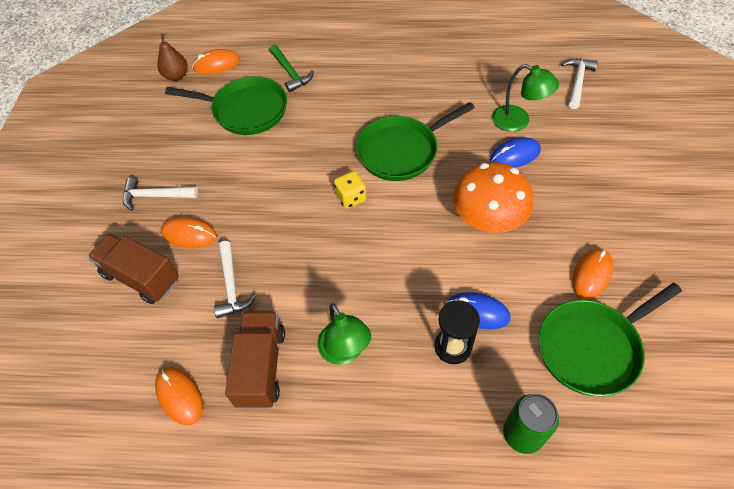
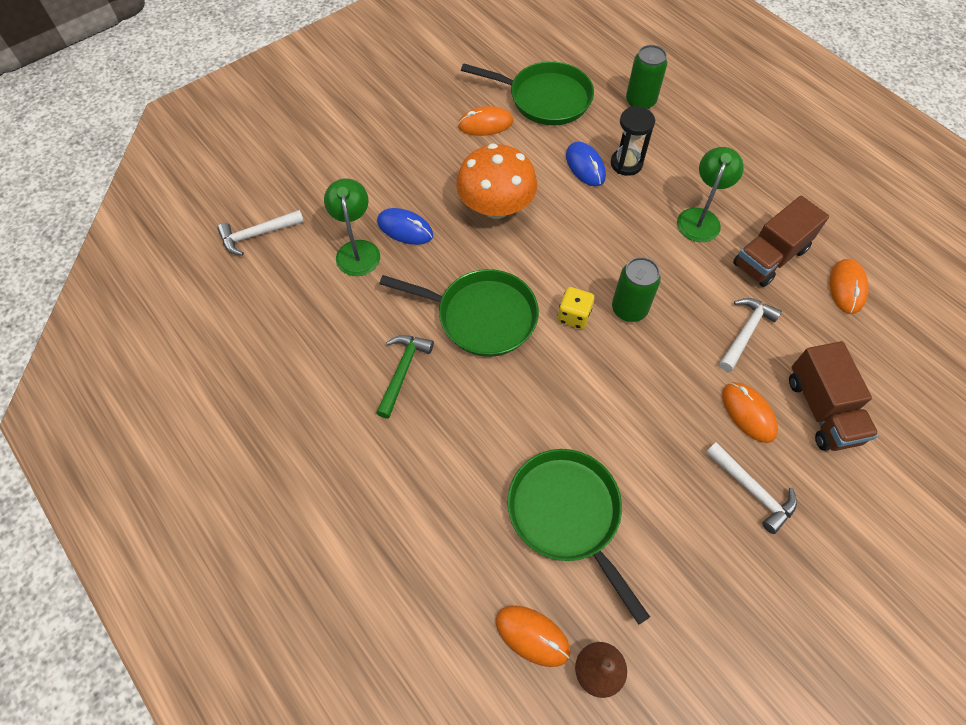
camera: 135 degrees left, 5 degrees up
green hammer [269,45,314,92] -> green hammer moved to [376,335,434,418]
none -> green can [612,257,661,322]

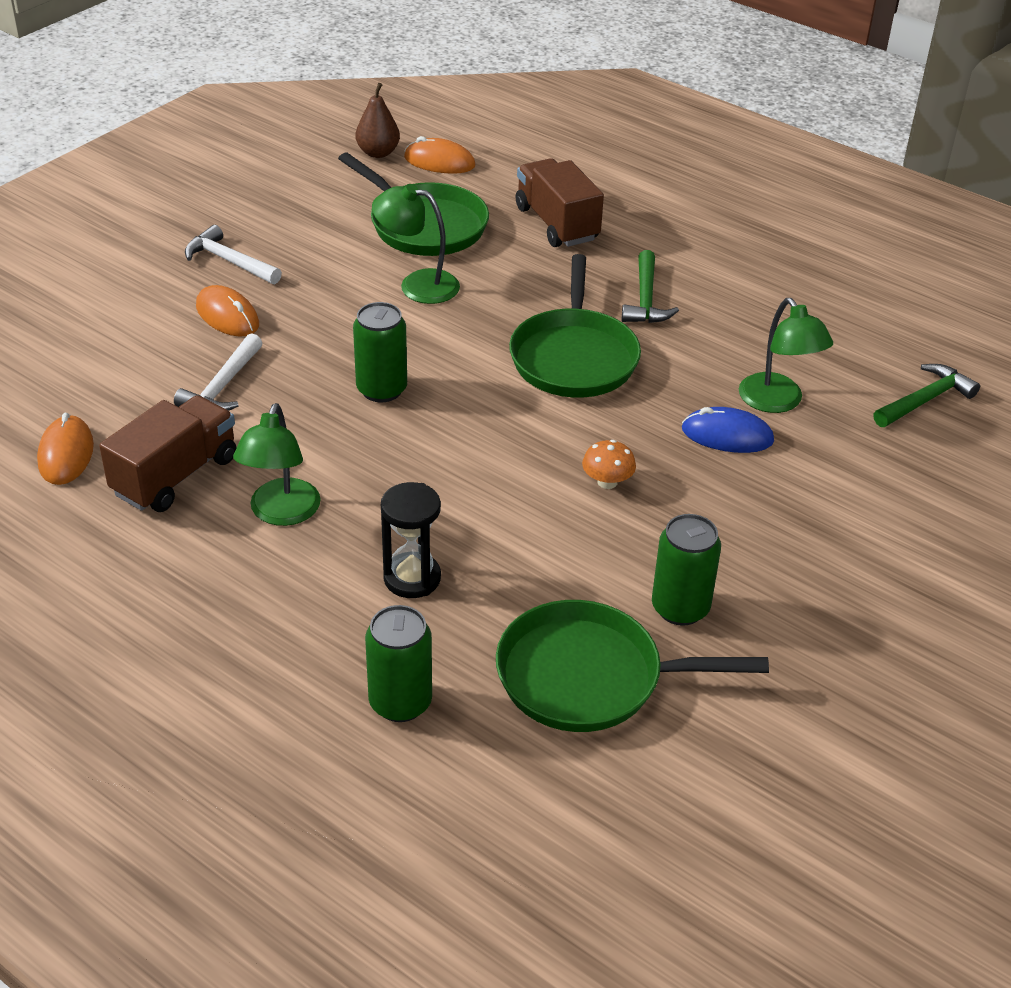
camera: 165 degrees right, 20 degrees down
white hammer [217,210,304,256] -> green hammer [873,364,980,427]
green pan [379,269,539,357] -> green pan turned 90 degrees counterclockwise [509,254,641,398]
orange mushroom [456,143,537,219] -> orange mushroom [582,440,636,489], size x0.43
orange mouse [458,106,513,136] -> green can [652,514,721,626]
yellow dice [558,287,594,329] -> none
blue mouse [566,141,606,186] -> none
brown truck [789,341,879,451] -> brown truck moved to [515,158,604,247]
none -> green lamp [372,184,460,304]

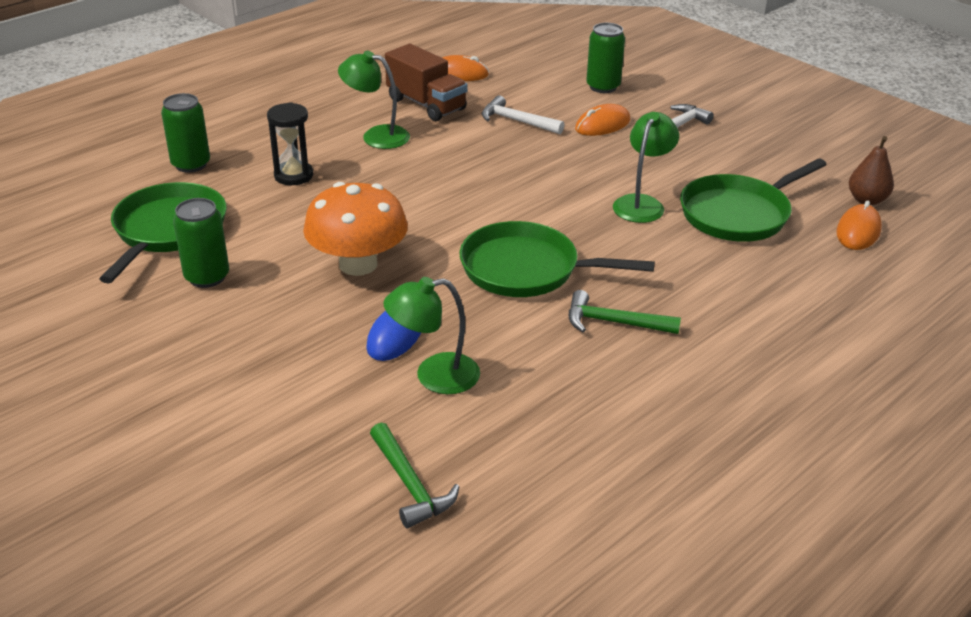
camera: 100 degrees right, 5 degrees down
green can [353,302,407,402] -> green can moved to [586,23,625,93]
brown truck [515,158,604,247] -> none
orange mushroom [582,440,636,489] -> orange mushroom [303,182,408,276], size x2.33

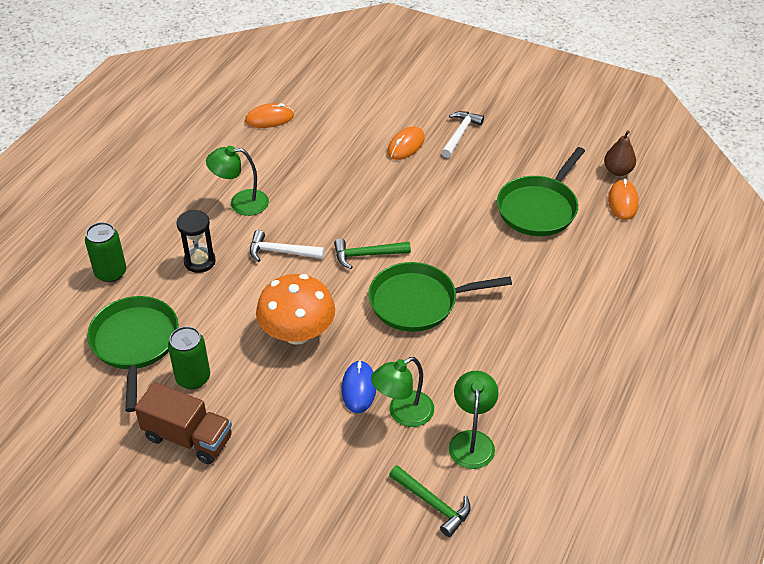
camera: 20 degrees left, 10 degrees up
brown truck [385,44,468,121] -> brown truck moved to [135,382,232,464]
white hammer [482,95,564,134] -> white hammer moved to [250,230,325,262]
green hammer [569,290,681,334] -> green hammer moved to [334,238,411,269]
green can [586,23,625,93] -> none
green lamp [613,112,679,223] -> green lamp moved to [449,371,499,469]

